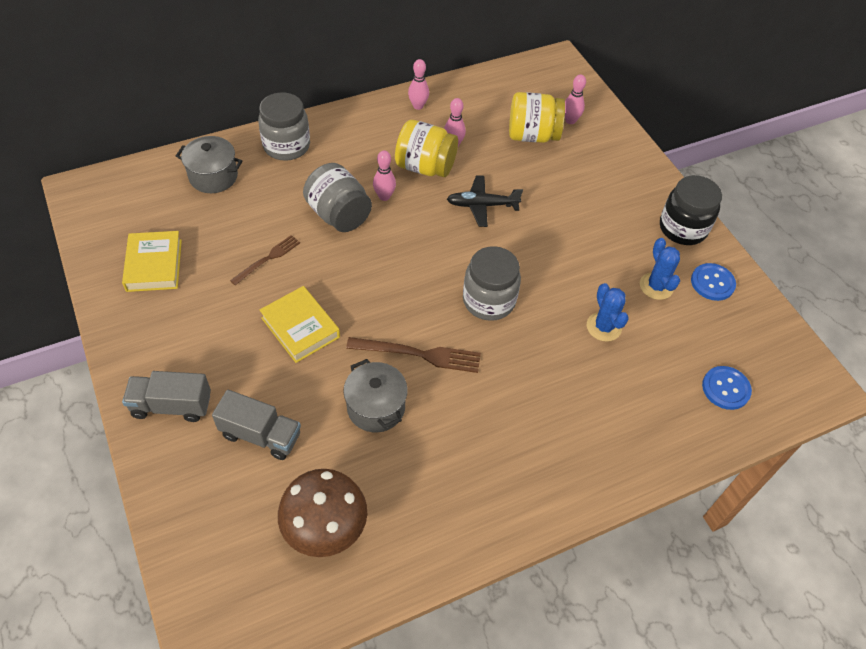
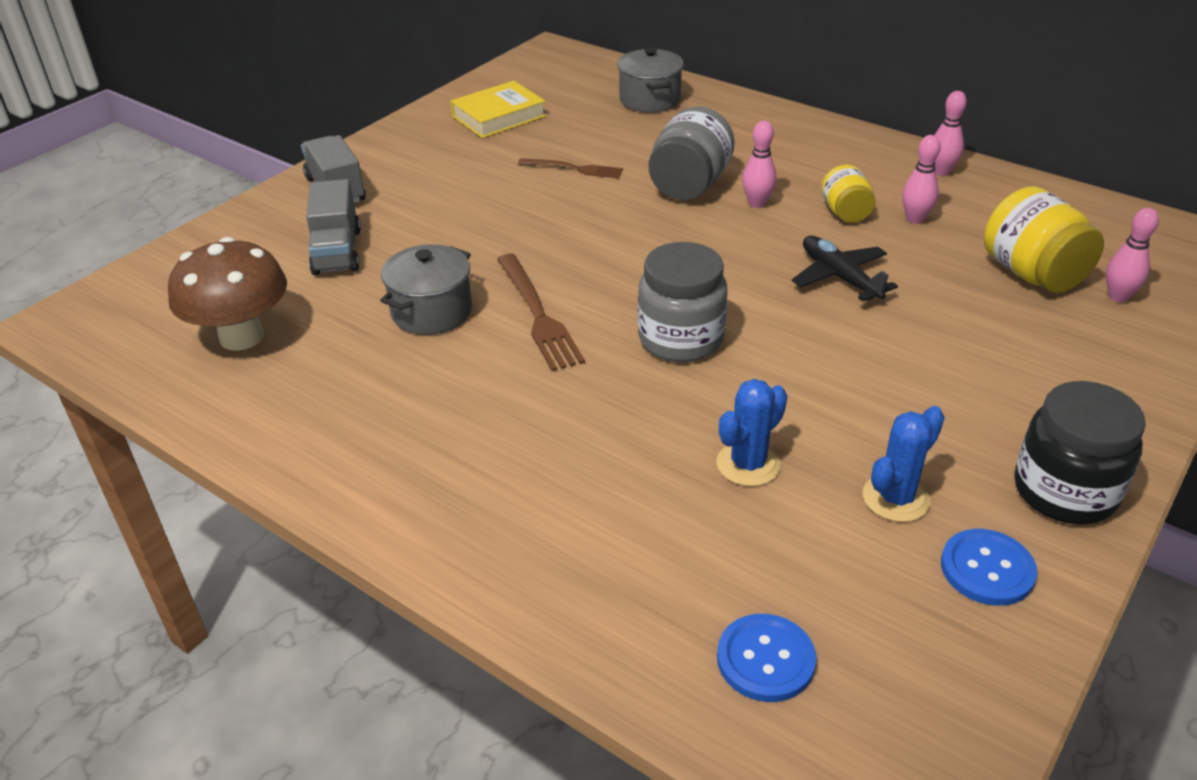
camera: 65 degrees right, 15 degrees down
grey jar [258,92,310,161] -> none
yellow book [260,286,340,363] -> none
yellow jar [395,120,458,177] -> yellow jar [821,165,875,223], size x0.59

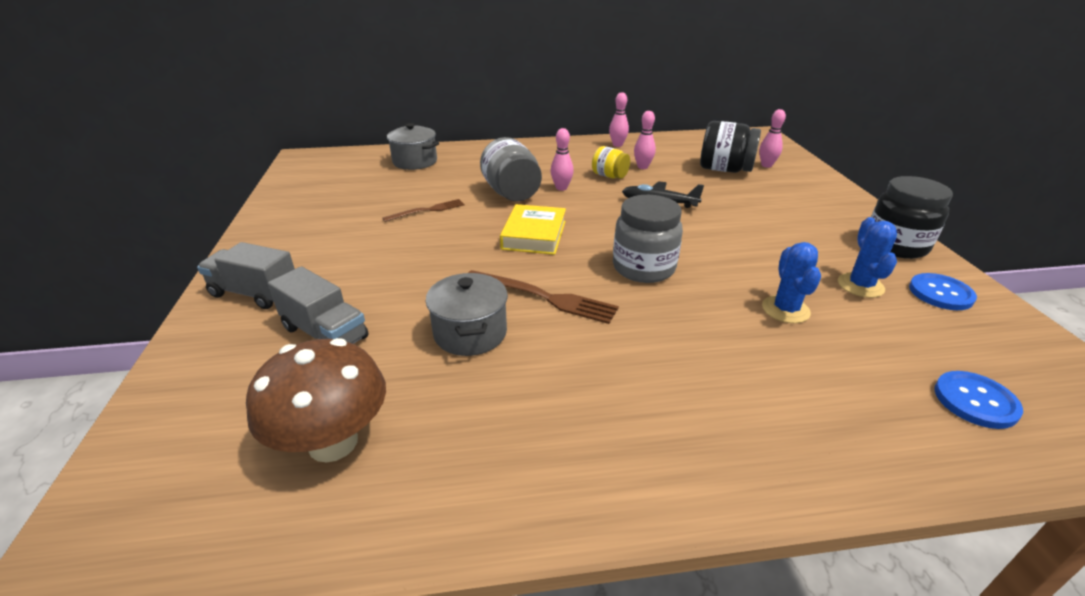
camera: 45 degrees left, 5 degrees down
yellow book [450,81,546,138] -> yellow book moved to [500,204,566,255]
yellow jar [984,186,1104,293] -> black jar [700,121,761,173]

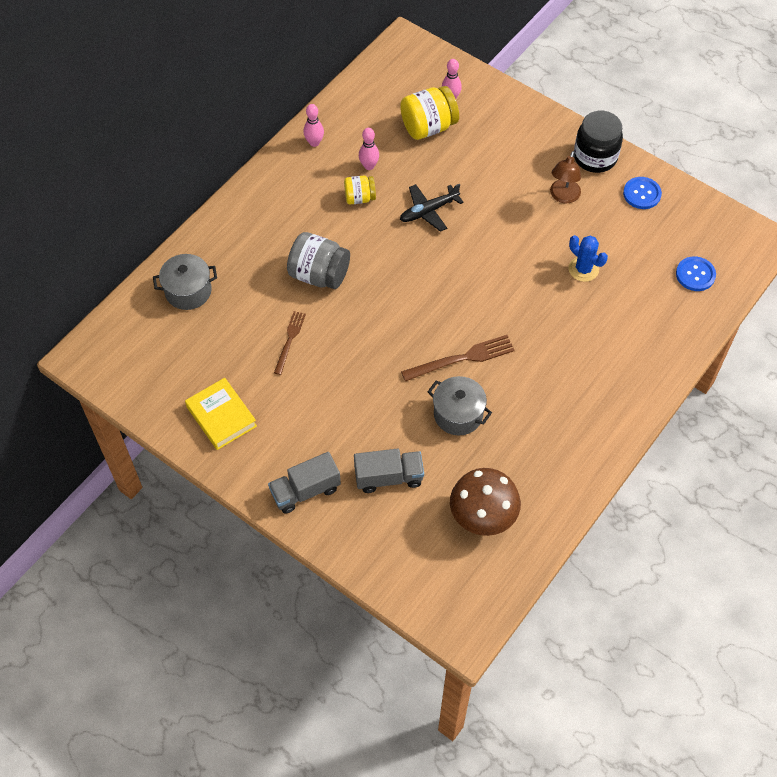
camera: 45 degrees left, 25 degrees up
yellow book [500,204,566,255] -> yellow book moved to [185,378,257,450]
pink bowling pin [550,128,574,191] -> none
grey jar [613,195,683,283] -> none
black jar [700,121,761,173] -> yellow jar [400,86,459,140]
blue cactus [838,217,897,298] -> none
none -> brown lamp [550,151,581,203]

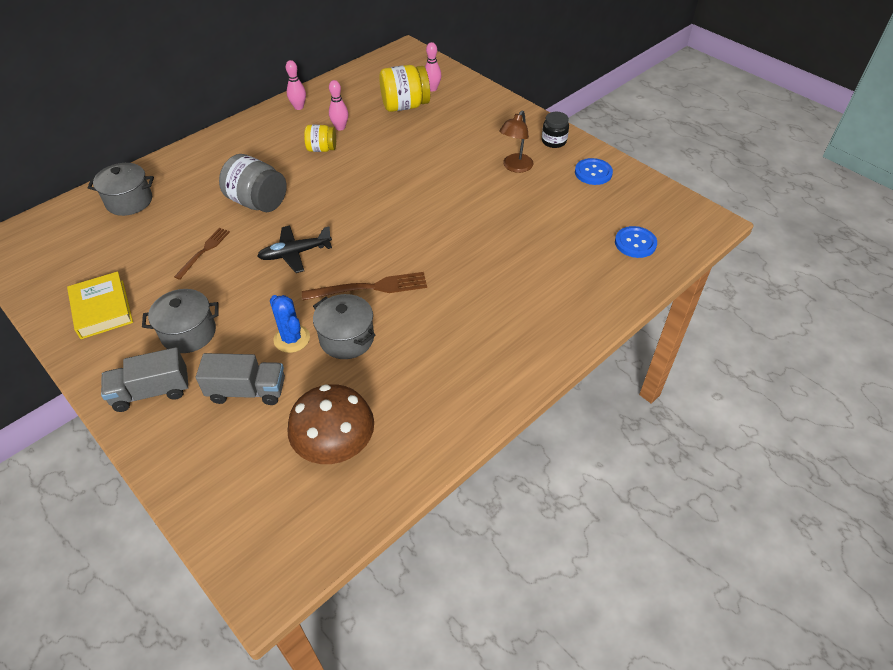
camera: 10 degrees right, 10 degrees down
black plane [400,184,464,232] -> black plane moved to [257,225,332,273]
blue cactus [568,235,608,282] -> blue cactus moved to [270,295,310,353]
black jar [574,111,623,173] -> black jar [542,112,569,148], size x0.59
none -> grey pot [142,289,218,353]

